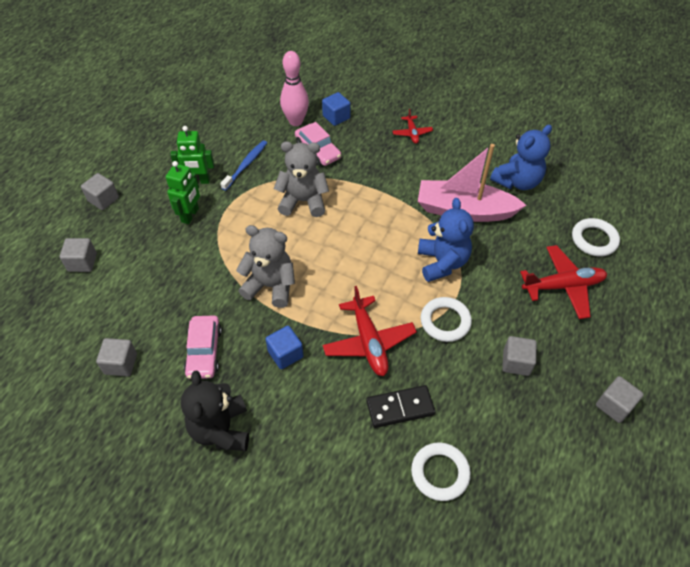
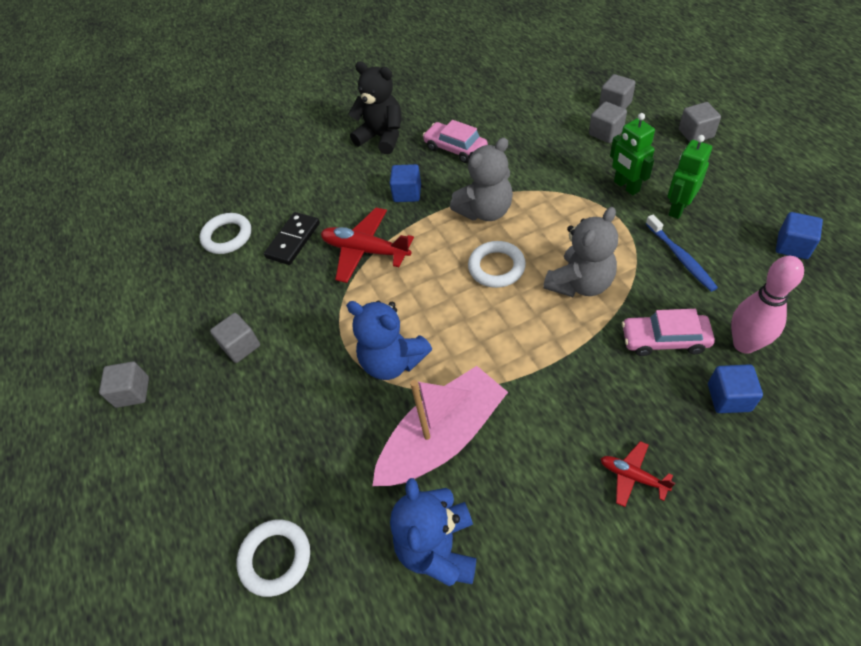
camera: 135 degrees right, 0 degrees up
grey cube [96,338,137,376] -> grey cube moved to [589,102,627,143]
white ring [421,297,472,342] -> white ring moved to [468,241,526,288]
red plane [520,245,607,319] -> none
none -> blue cube [776,212,823,259]

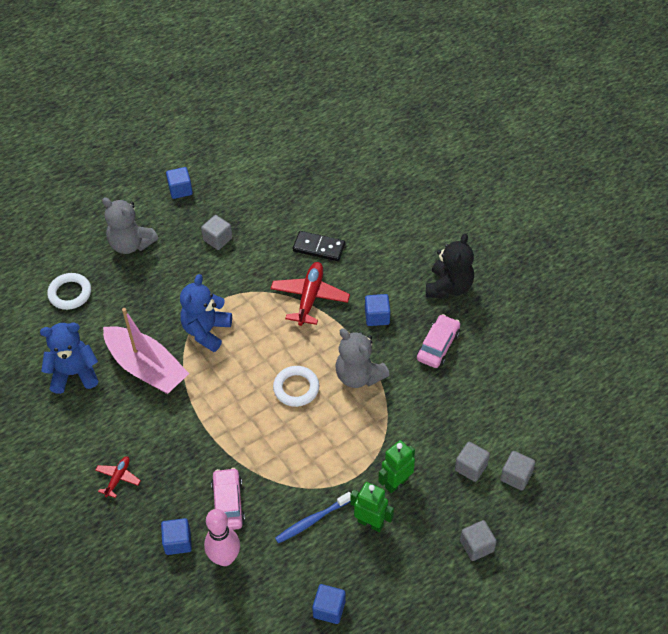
camera: 75 degrees right, 0 degrees up
grey cube [99,361,149,408] -> blue cube [166,167,193,199]
white ring [200,213,251,254] -> none
grey teddy bear [543,207,618,297] -> grey teddy bear moved to [102,197,158,254]

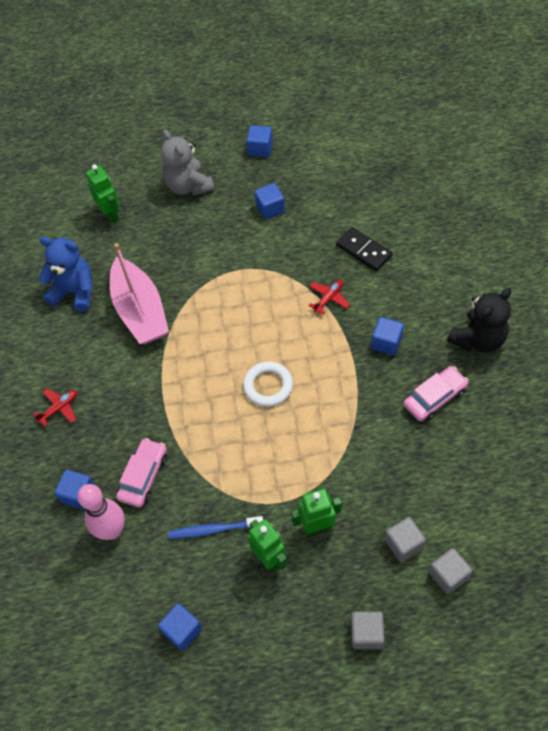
camera: 30 degrees right, 5 degrees up
white ring [47,273,91,310] -> green robot [86,164,120,223]
blue teddy bear [180,274,232,352] -> none
grey cube [201,215,233,250] -> blue cube [254,183,285,220]
red plane [271,262,350,326] -> red plane [308,280,350,315], size x0.55
grey teddy bear [336,328,390,388] -> none

